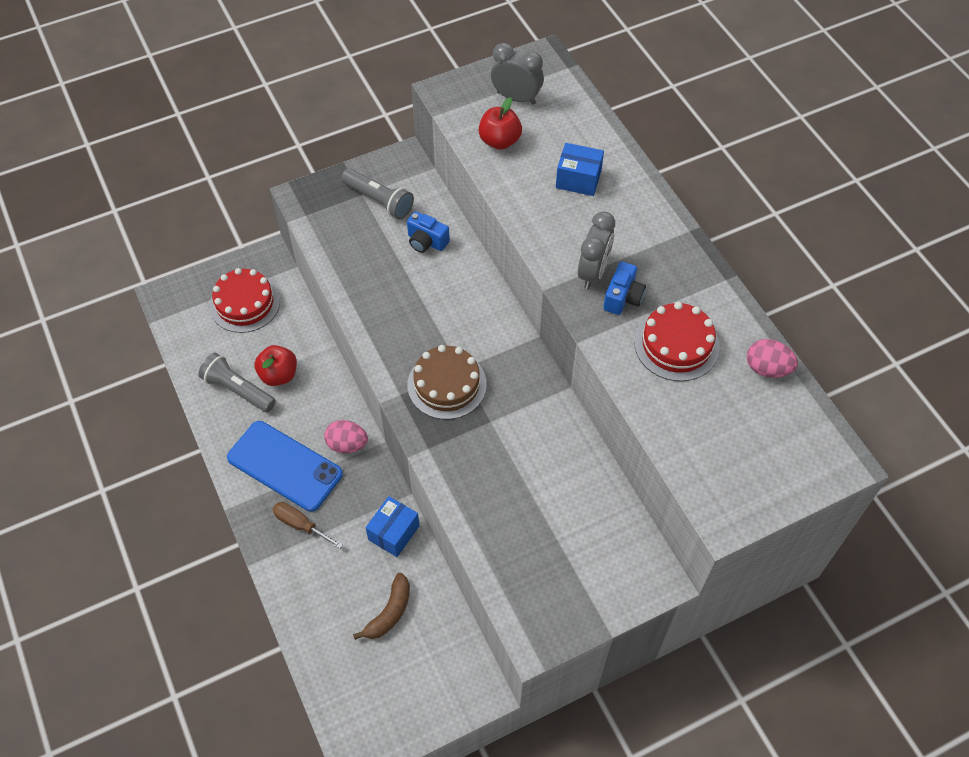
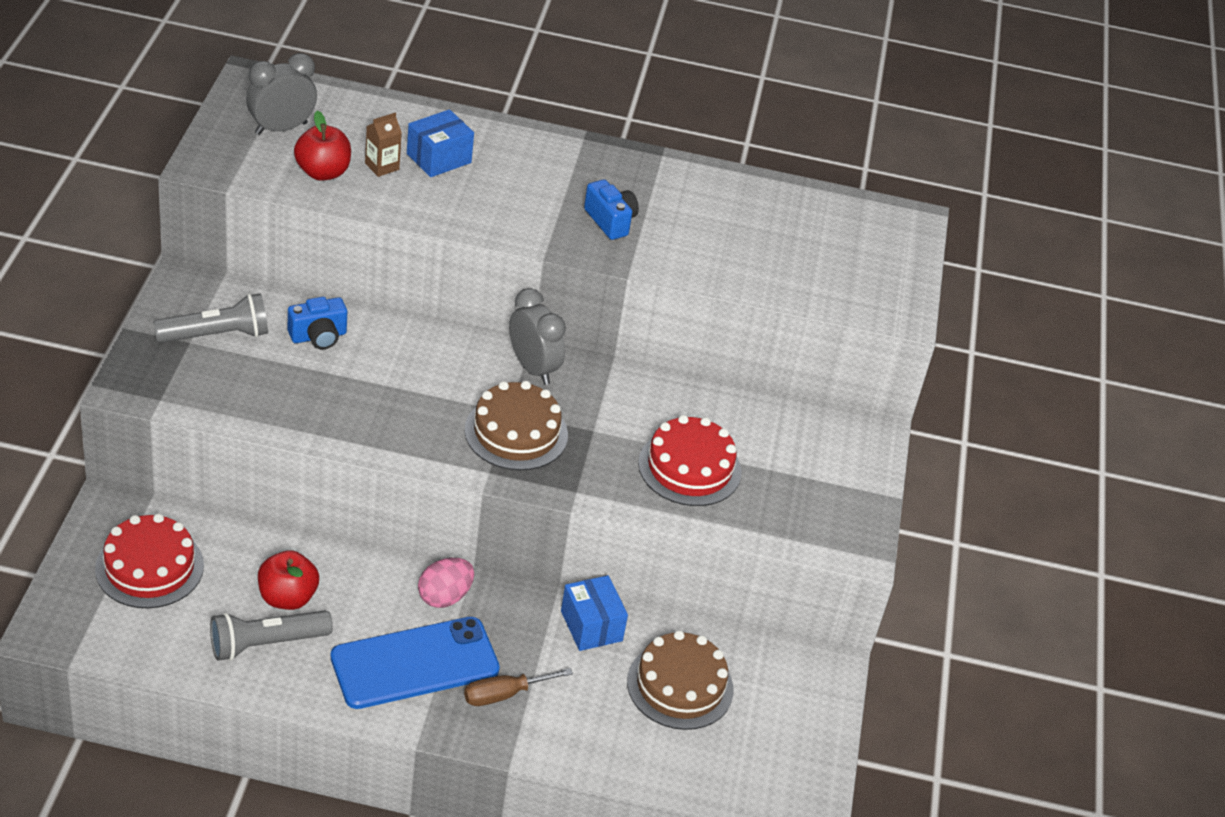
camera: 60 degrees left, 15 degrees down
brown banana [353,573,410,640] -> brown cake [627,630,733,730]
grey clock [578,211,615,289] -> grey clock moved to [509,288,566,385]
red cake [634,302,720,381] -> red cake moved to [638,415,741,506]
pink egg [747,339,798,378] -> none
none -> brown carton [365,112,402,177]

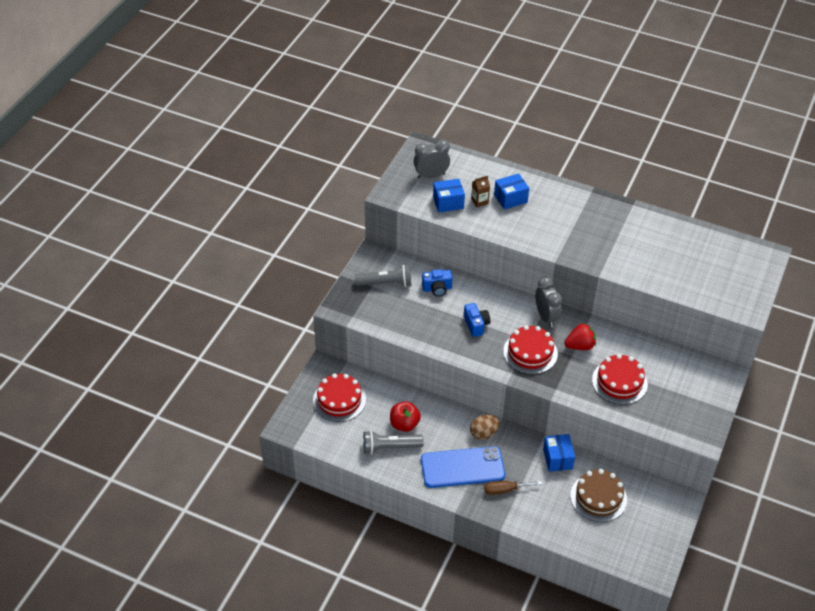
camera: 20 degrees right, 5 degrees up
red apple [294,110,351,181] -> blue box [433,179,465,213]
pink egg [418,558,474,608] -> brown egg [470,414,500,440]
brown cake [464,381,568,470] -> red cake [503,325,558,374]
blue camera [584,179,639,240] -> blue camera moved to [464,303,490,337]
none -> red strawberry [564,324,596,350]

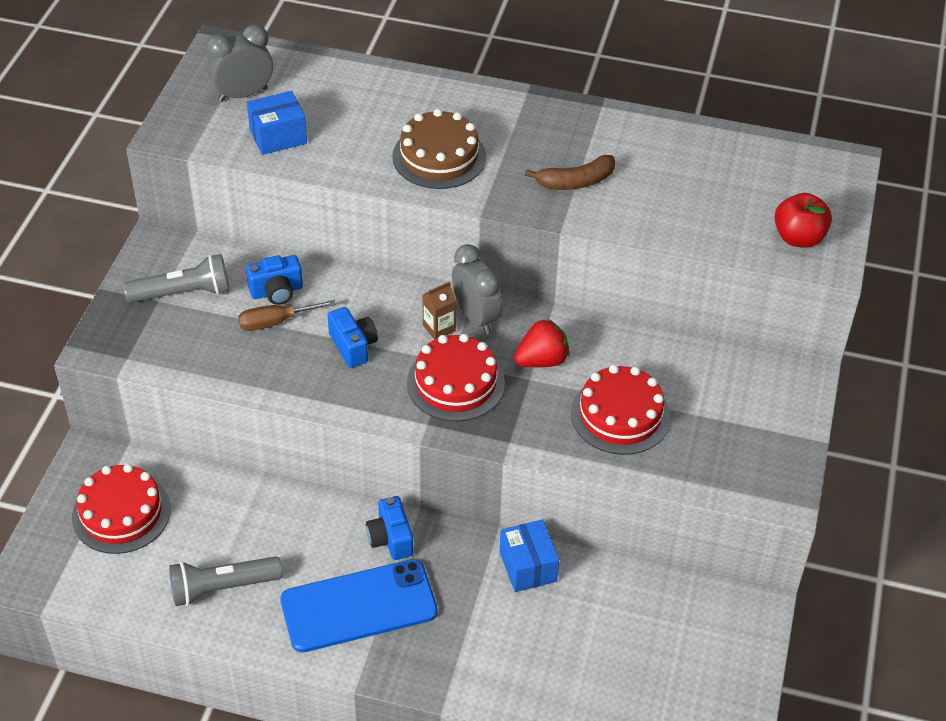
camera: 10 degrees left, 0 degrees up
red apple [390,401,421,432] -> red apple moved to [774,193,832,248]
brown egg [470,414,500,440] -> blue camera [366,496,413,560]
brown carton [471,176,490,207] -> brown carton moved to [422,282,456,340]
brown screwdriver [484,481,542,495] -> brown screwdriver moved to [238,300,336,331]
blue box [494,173,529,210] -> none
brown cake [571,469,627,522] -> brown cake moved to [392,109,486,189]
none -> brown banana [525,155,615,190]

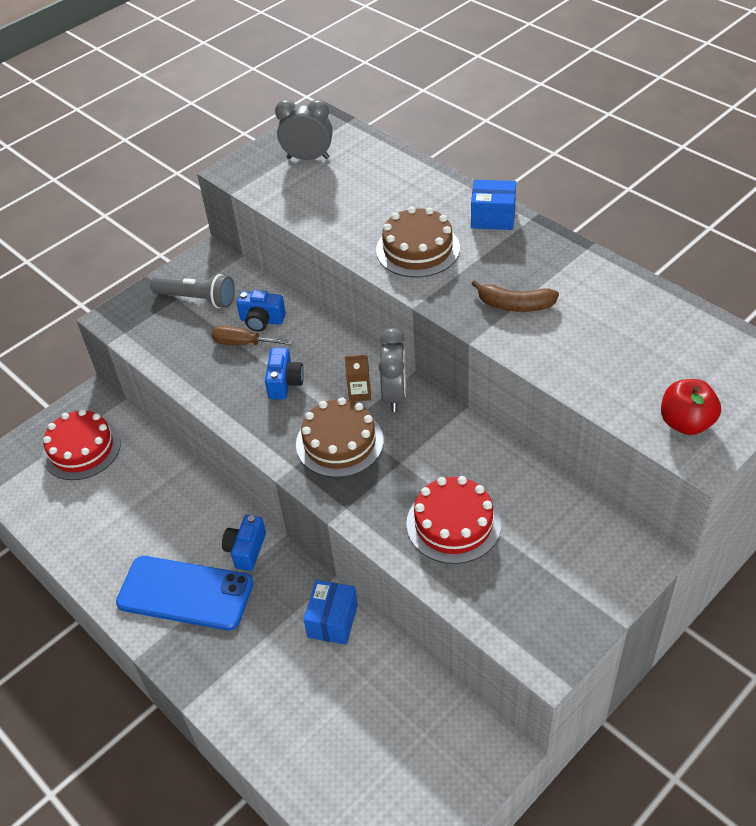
camera: 35 degrees right, 0 degrees up
grey flashlight [169,556,283,606] -> none
blue box [247,91,307,155] -> blue box moved to [471,180,516,230]
red cake [407,334,505,422] -> brown cake [296,397,384,478]
red strawberry [514,319,570,367] -> none

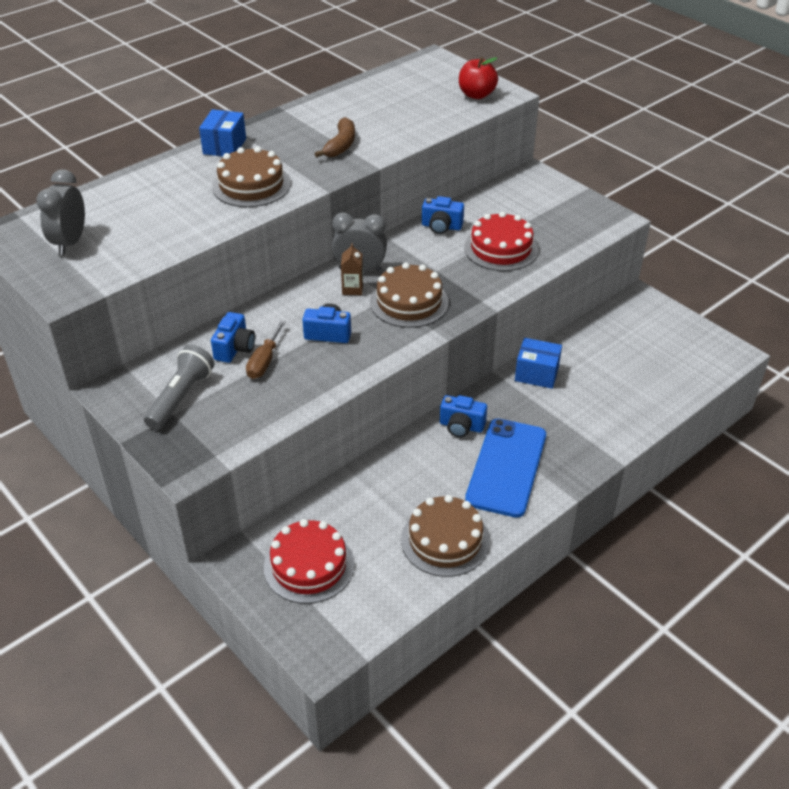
camera: 90 degrees left, 5 degrees down
none -> brown cake [401,495,490,577]
none -> blue camera [422,196,464,234]

